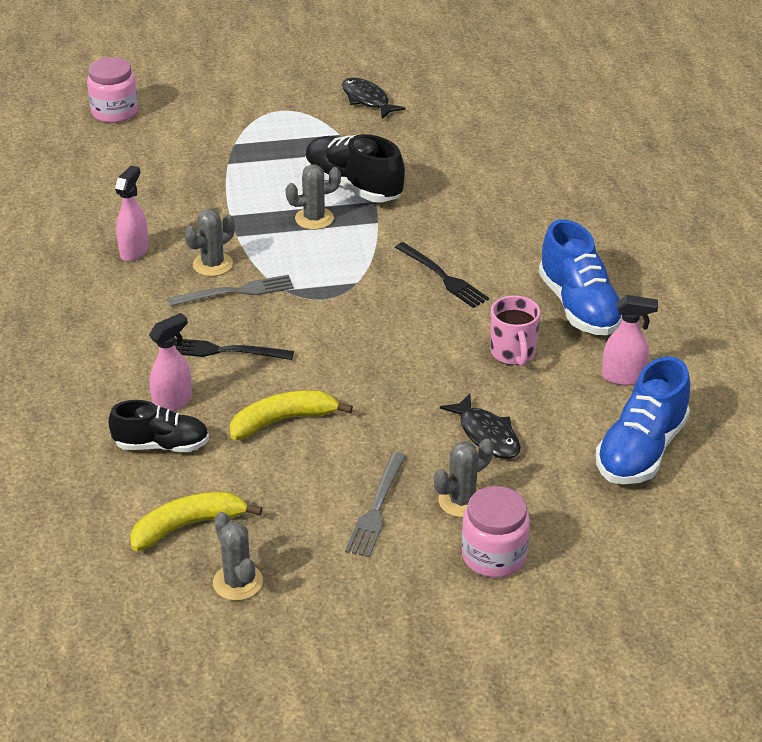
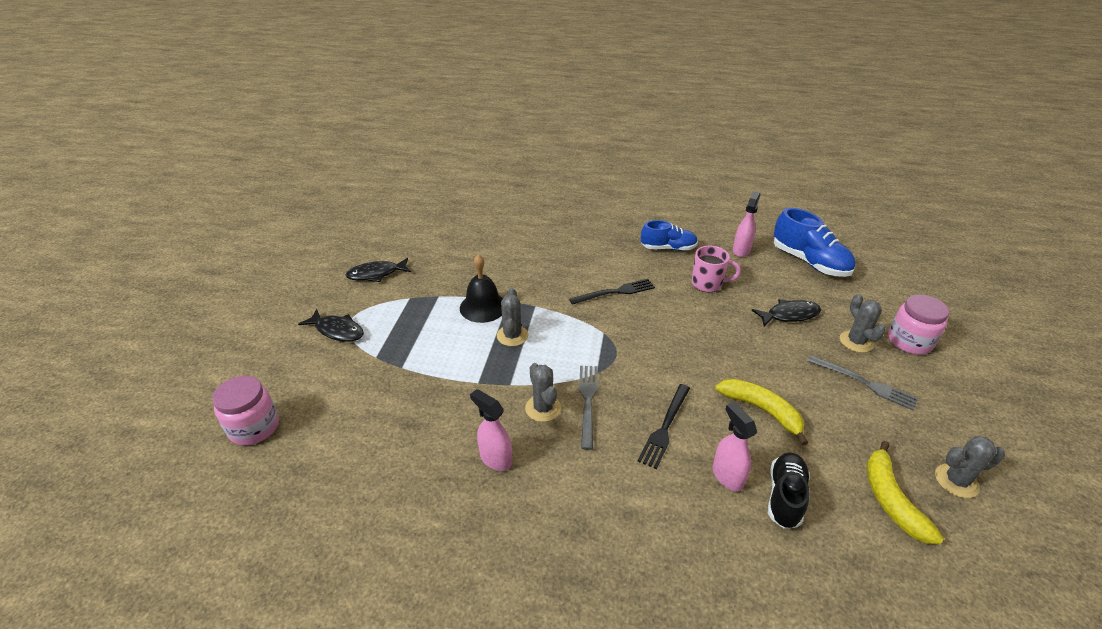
camera: 70 degrees left, 0 degrees up
yellow banana [230,390,353,440] -> yellow banana turned 135 degrees clockwise [715,378,808,445]
black shoe [305,134,405,202] -> black bell [460,254,503,323]
blue shoe [539,219,622,335] -> blue shoe [641,220,698,251], size x0.67
none -> black fish [298,309,364,342]

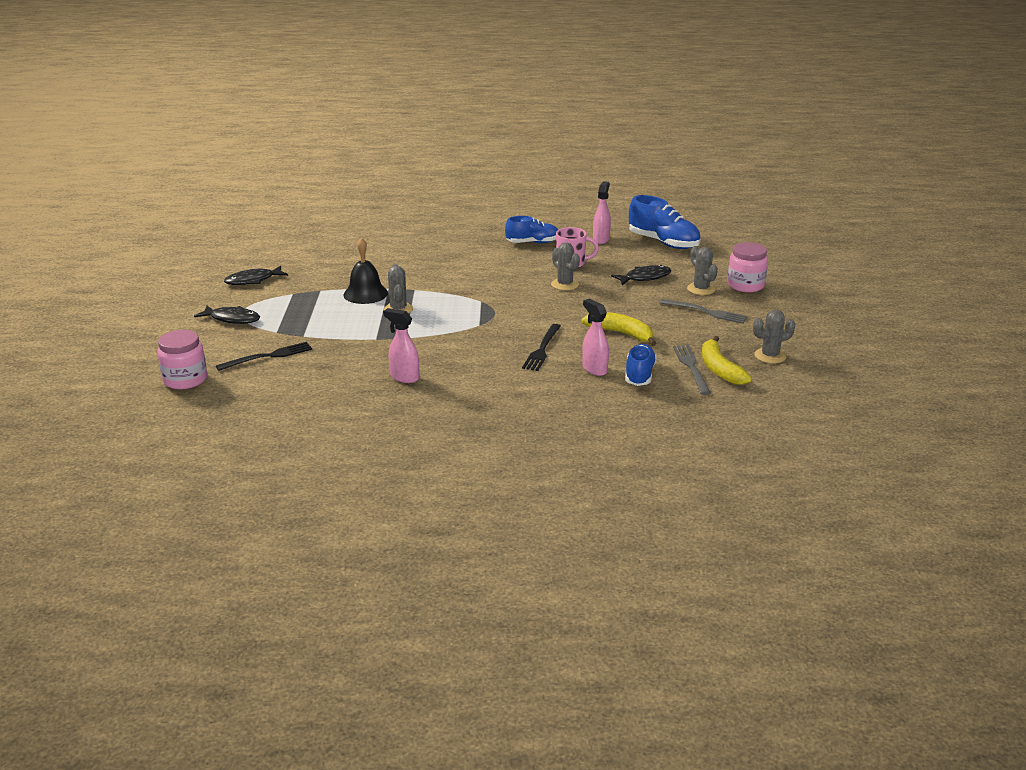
camera: 10 degrees left, 10 degrees down
grey cactus [525,363,561,422] -> grey cactus moved to [551,242,580,290]
black fork [569,279,655,305] -> black fork moved to [216,342,312,371]
grey fork [579,366,598,450] -> grey fork moved to [673,345,711,395]
black shoe [768,452,810,529] -> blue shoe [625,344,657,386]

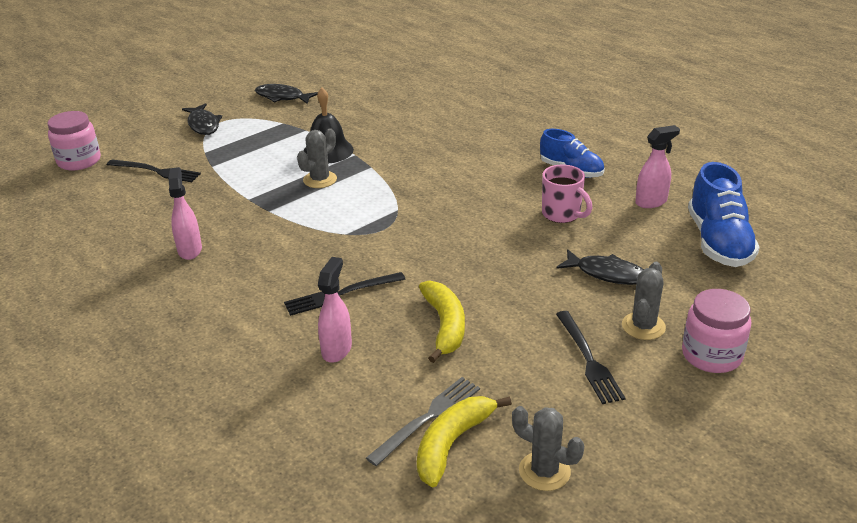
camera: 50 degrees right, 5 degrees up
grey cactus [551,242,580,290] -> none
blue shoe [625,344,657,386] -> none
grey fork [659,299,748,324] -> black fork [556,311,625,404]

